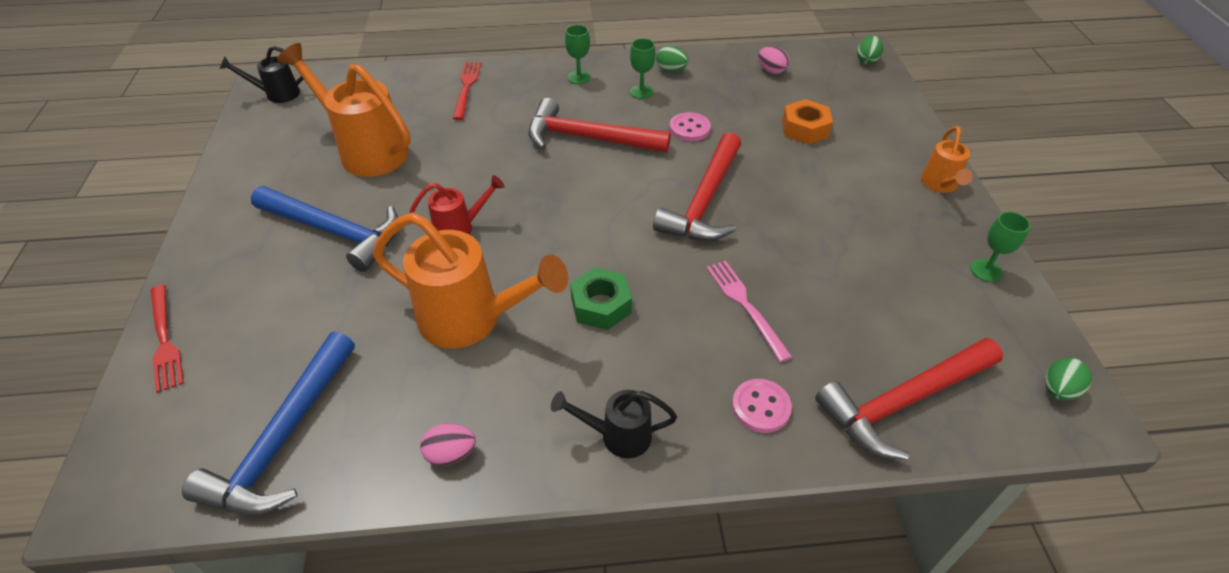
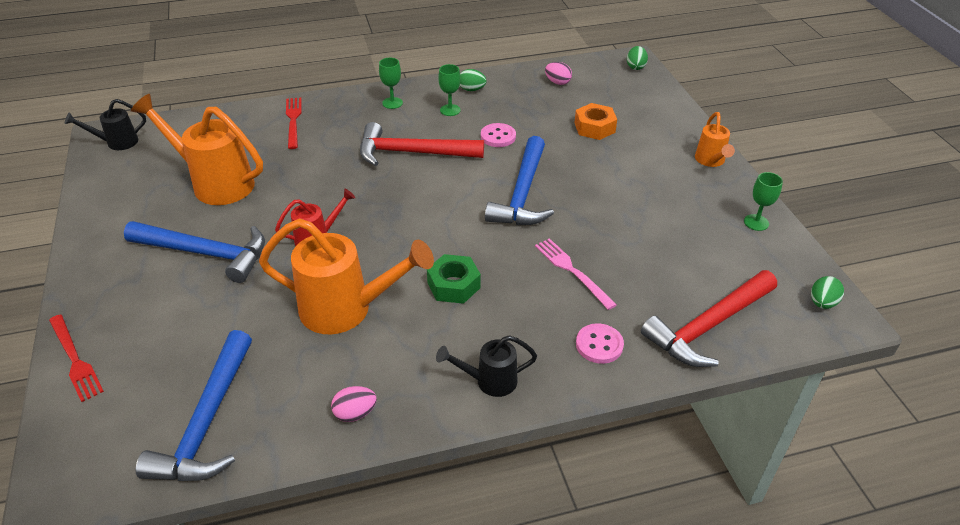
camera: 10 degrees left, 5 degrees down
red hammer [653,132,741,241] -> blue hammer [485,136,554,225]

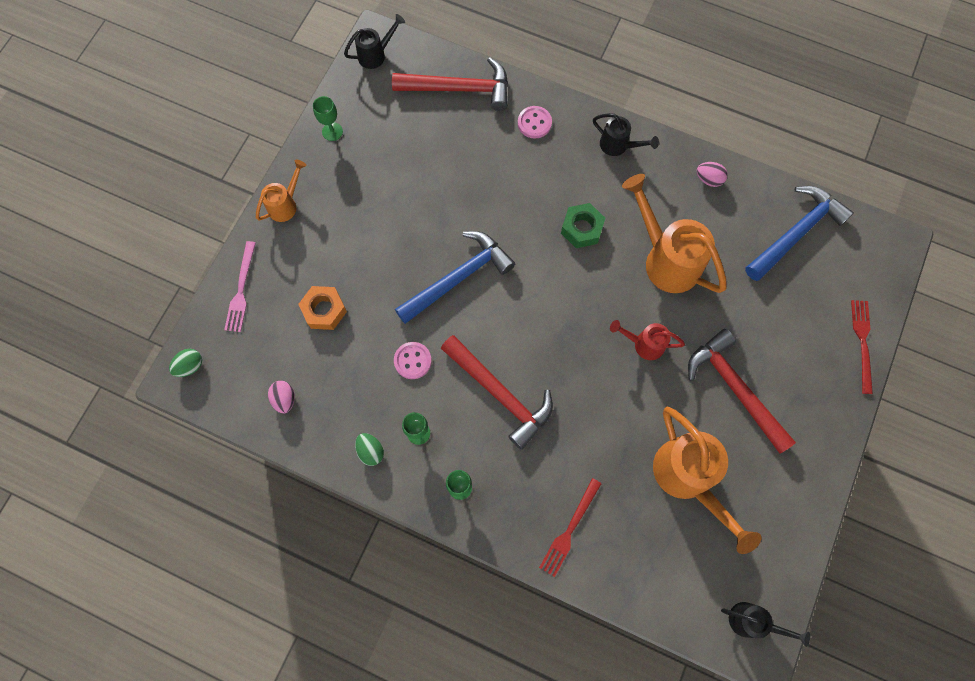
camera: 140 degrees left, 30 degrees up
blue hammer [124,221,265,283] -> red hammer [688,329,796,454]
pink fork [535,238,617,310] -> pink fork moved to [224,241,256,332]
green egg [811,276,844,309] -> black watering can [344,14,405,69]

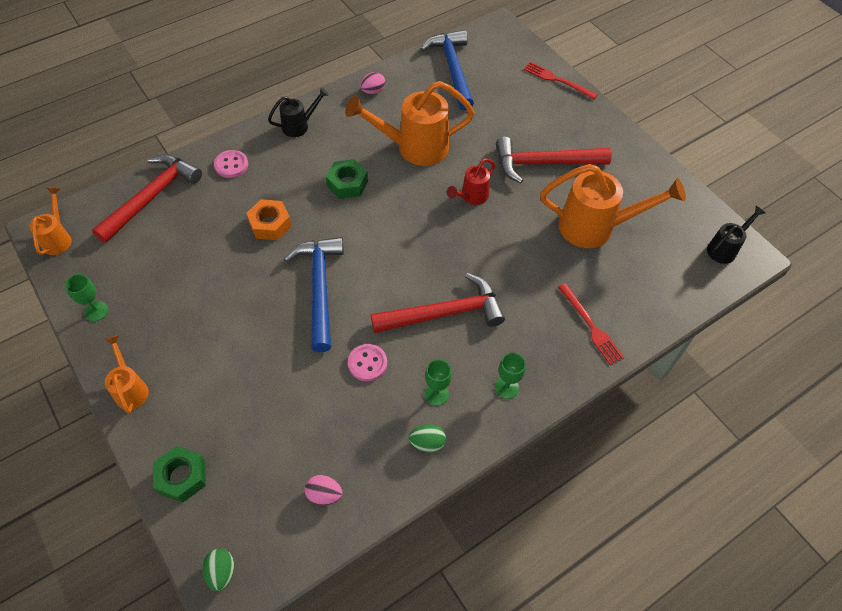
camera: 60 degrees left, 15 degrees down
pink fork [224,241,256,332] -> green nut [153,446,206,503]
orange nut [298,286,347,330] -> orange nut moved to [246,199,291,240]
black watering can [344,14,405,69] -> orange watering can [30,188,72,255]

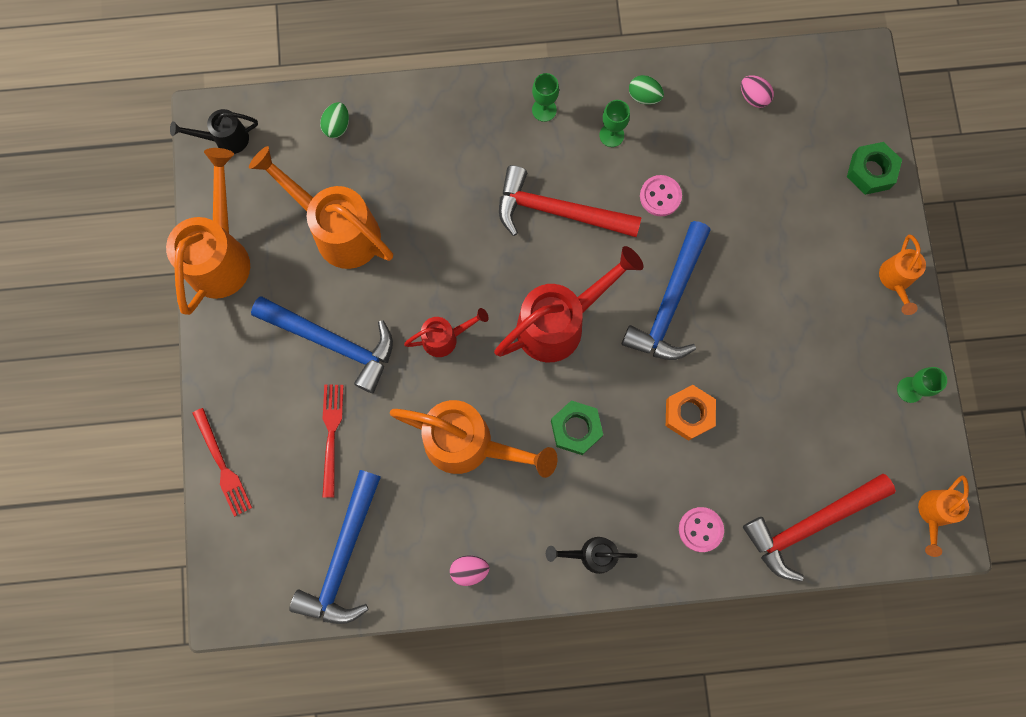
camera: 150 degrees left, 20 degrees up
green egg [202,548,234,591] -> green egg moved to [320,102,349,138]
red hammer [496,137,612,183] -> blue hammer [251,296,393,393]
red fork [558,283,624,365] -> red fork moved to [322,385,344,498]
none -> orange watering can [166,148,250,315]
none -> red watering can [494,246,643,362]

